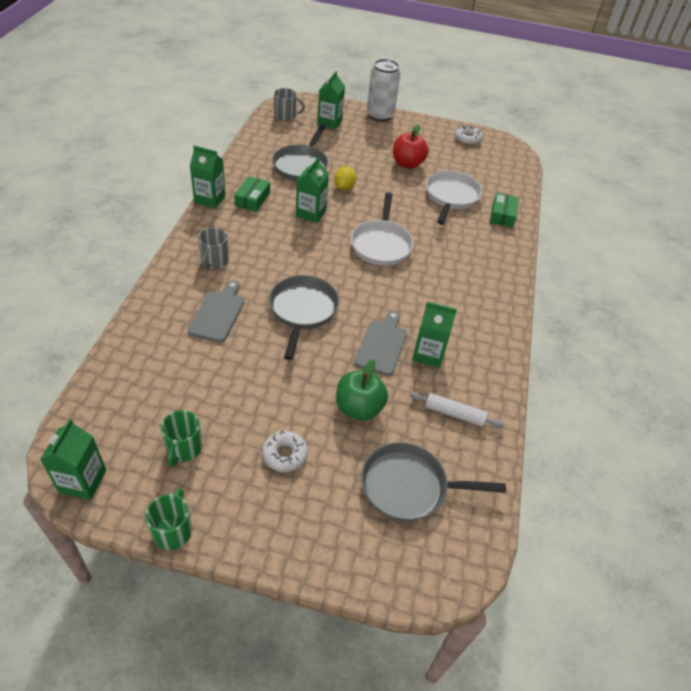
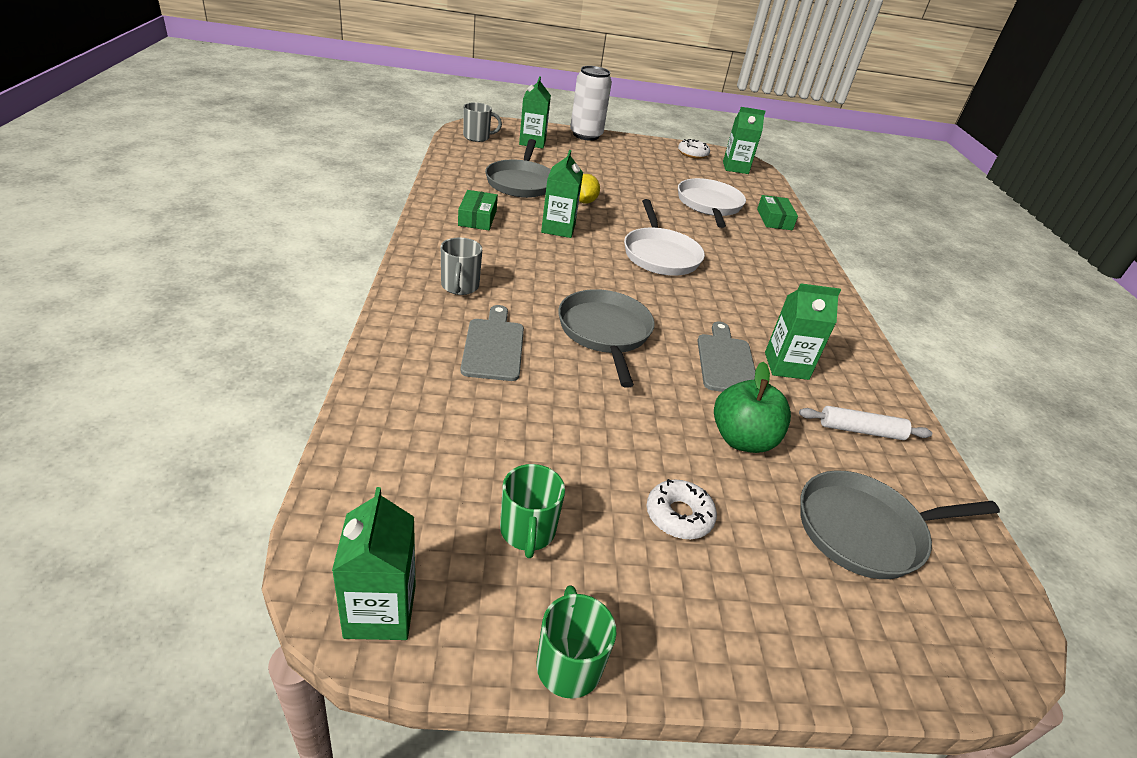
camera: 15 degrees left, 10 degrees down
green carton [190,145,226,209] -> green carton moved to [723,107,765,174]
red apple [393,124,428,169] -> none

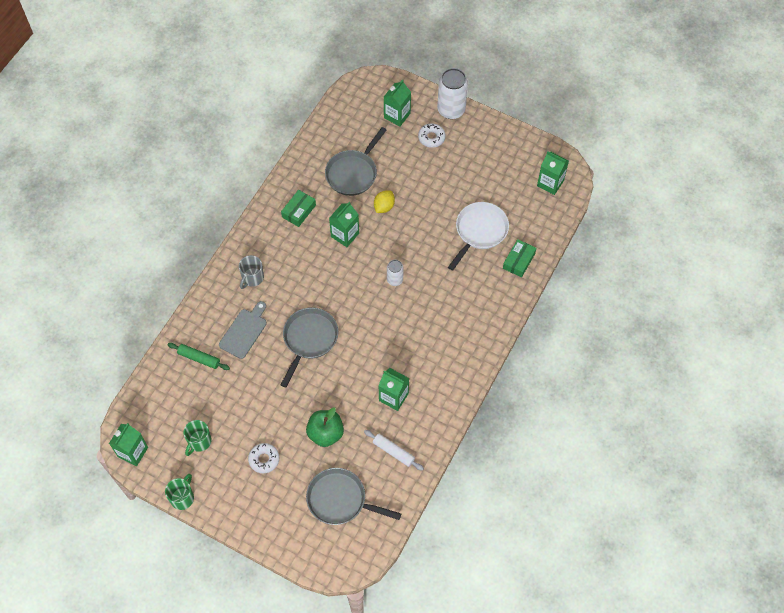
camera: 35 degrees right, 25 degrees up
grey mug [463,102,502,142] -> none
white pan [624,199,705,276] -> white can [387,260,404,286]
white donut [678,139,710,159] -> white donut moved to [418,123,446,148]
grey cutting board [697,322,755,392] -> none
none -> green rolling pin [168,343,230,370]

